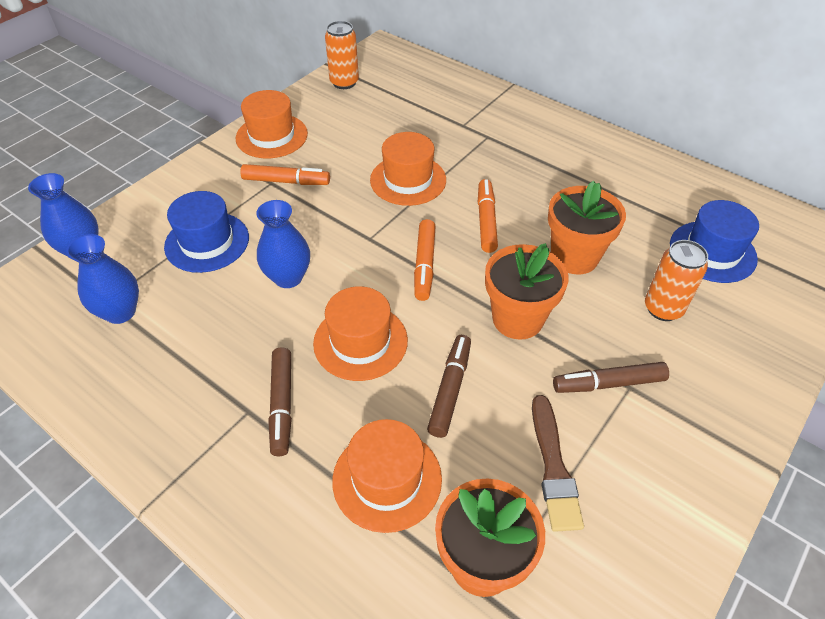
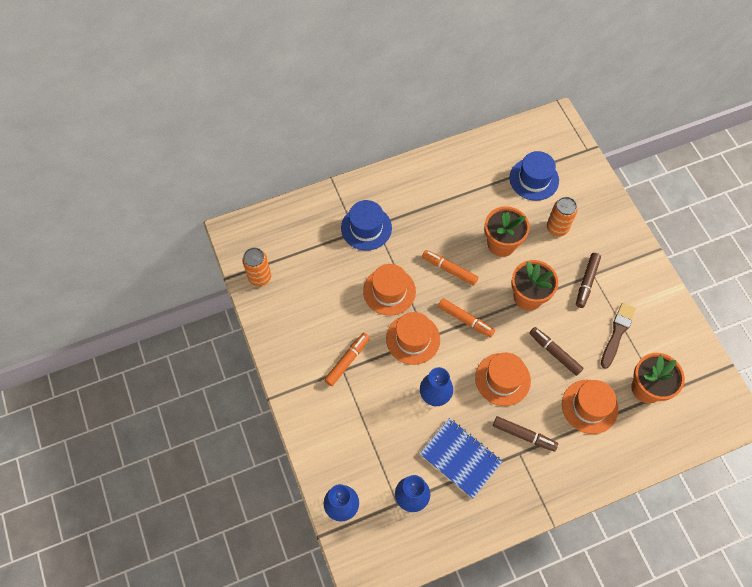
camera: 60 degrees left, 15 degrees up
blue hat [164,191,249,273] -> blue hat moved to [341,200,392,250]
orange hat [236,90,308,158] -> orange hat moved to [386,312,440,365]
brown brush [532,395,584,532] -> brown brush turned 90 degrees counterclockwise [601,303,636,369]
none -> blue notebook [419,418,503,499]

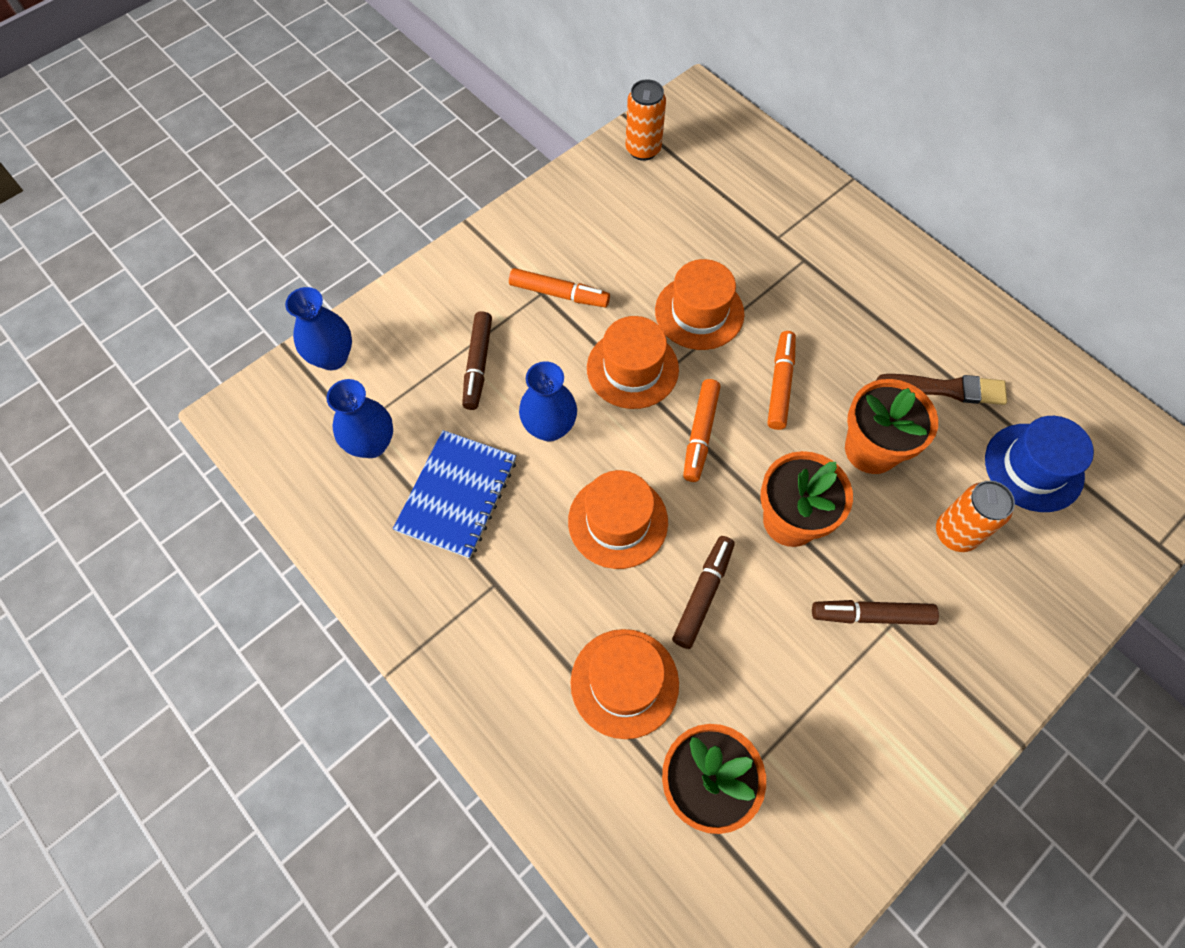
camera: 70 degrees right, 0 degrees up
blue hat [341,200,392,250] -> none
brown marker [493,416,558,452] -> brown marker moved to [462,311,492,410]
brown brush [601,303,636,369] -> brown brush moved to [876,374,1007,405]

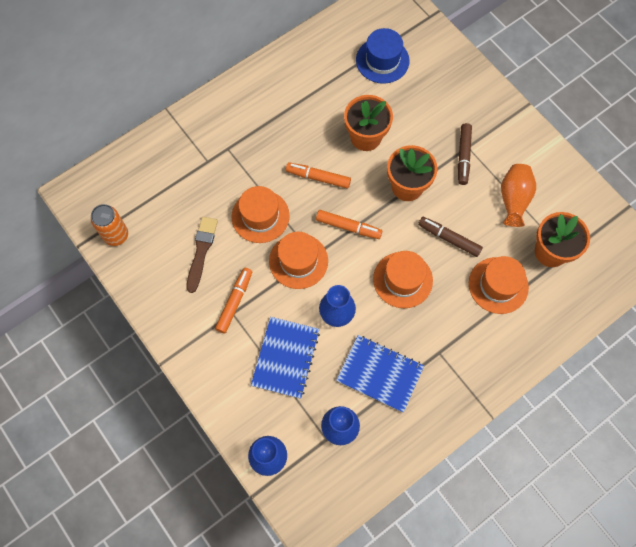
camera: 85 degrees left, 5 degrees up
brown marker [462,311,492,410] -> blue notebook [251,317,320,399]
brown brush [876,374,1007,405] -> brown brush moved to [186,217,218,293]
orange can [936,481,1015,552] -> none
none -> orange vase [501,164,536,227]

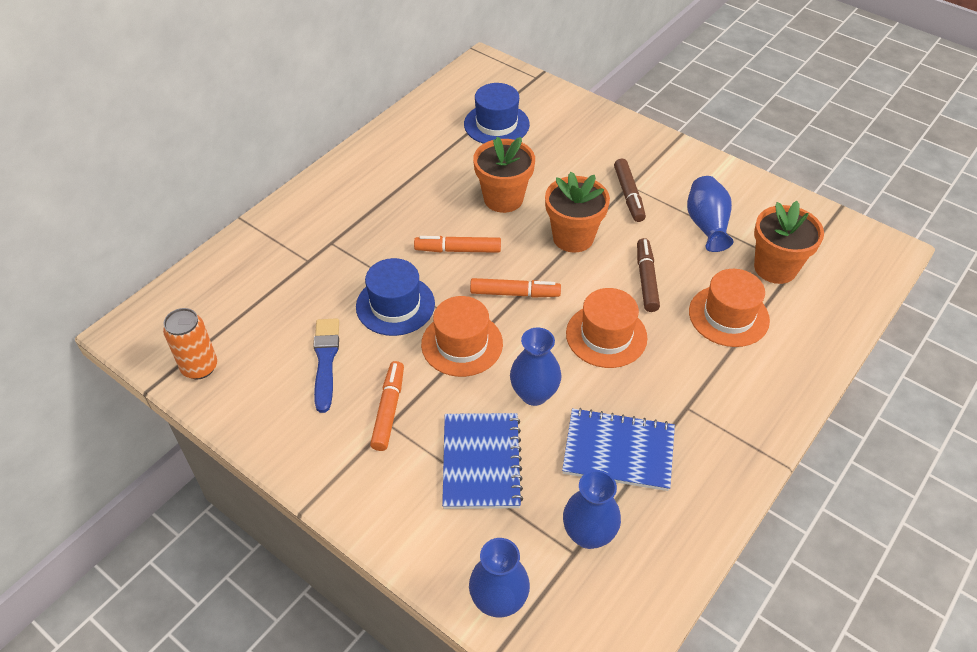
camera: 15 degrees left, 20 degrees down
brown brush [186,217,218,293] -> blue brush [313,318,339,413]
orange hat [232,186,290,243] -> blue hat [356,258,435,336]
brown marker [418,217,483,257] -> brown marker turned 75 degrees clockwise [637,238,660,312]
orange vase [501,164,536,227] -> blue vase [687,176,733,252]

